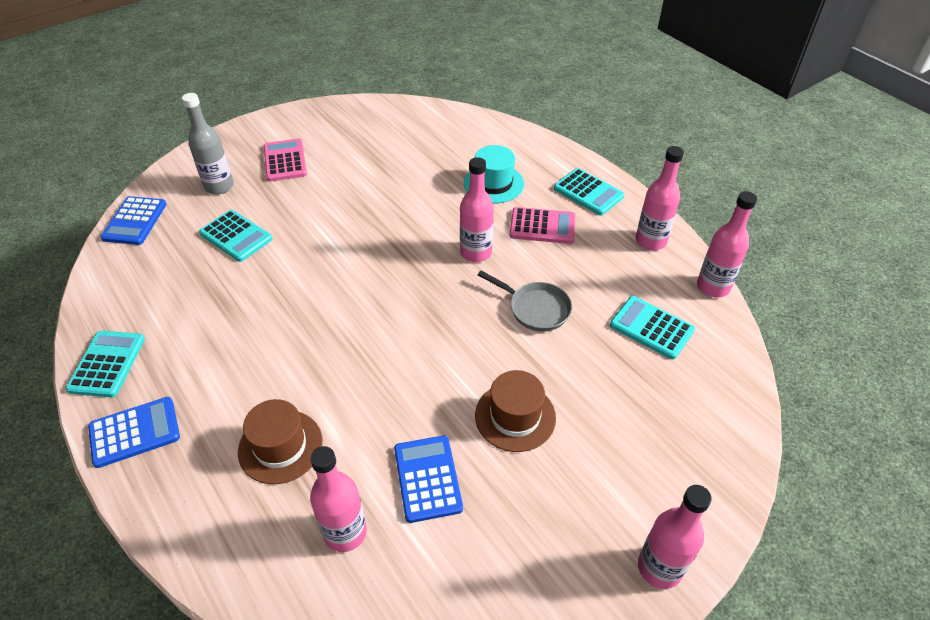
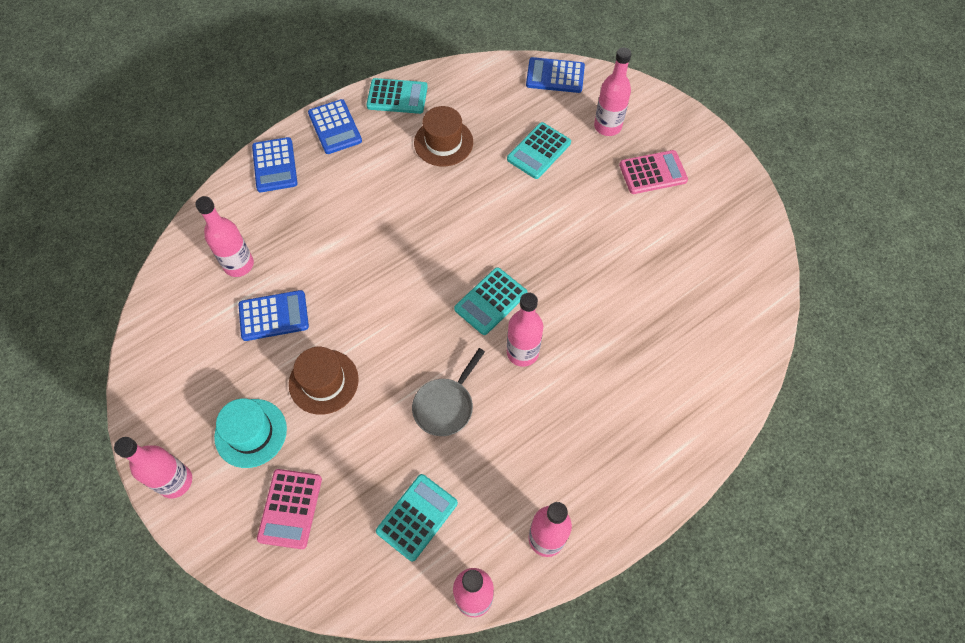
camera: 90 degrees right, 15 degrees up
grey bottle [182,93,234,194] -> pink bottle [594,47,632,136]
brown hat [238,399,323,484] -> brown hat moved to [414,106,473,166]
turquoise hat [464,145,524,203] -> turquoise hat moved to [214,398,287,468]
pink calculator [509,207,576,244] -> pink calculator moved to [257,469,322,549]
turquoise calculator [554,168,624,215] -> turquoise calculator moved to [454,267,527,335]
none -> blue calculator [252,137,298,192]

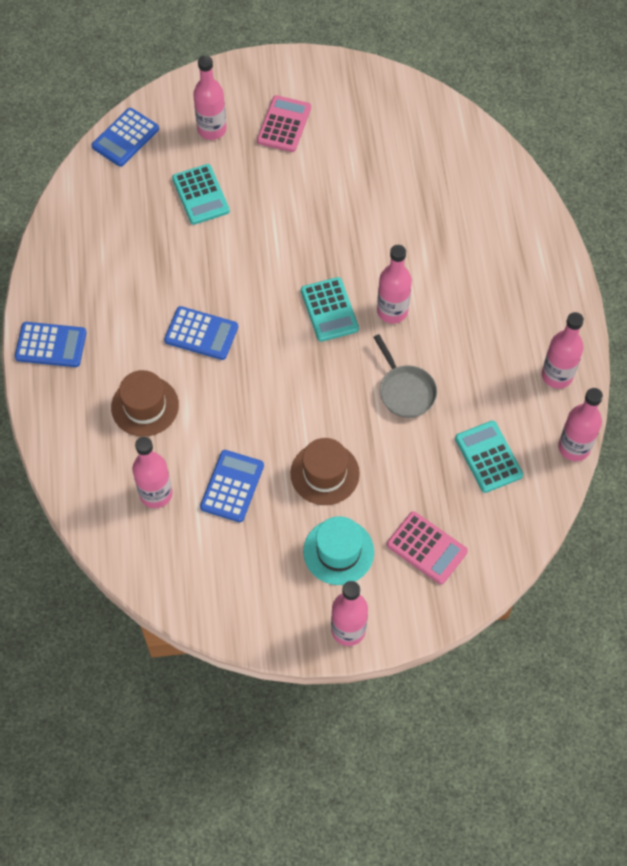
camera: 60 degrees left, 0 degrees up
blue calculator [252,137,298,192] -> blue calculator moved to [164,306,238,360]
turquoise calculator [366,78,428,114] -> none
brown hat [414,106,473,166] -> brown hat moved to [111,370,179,437]

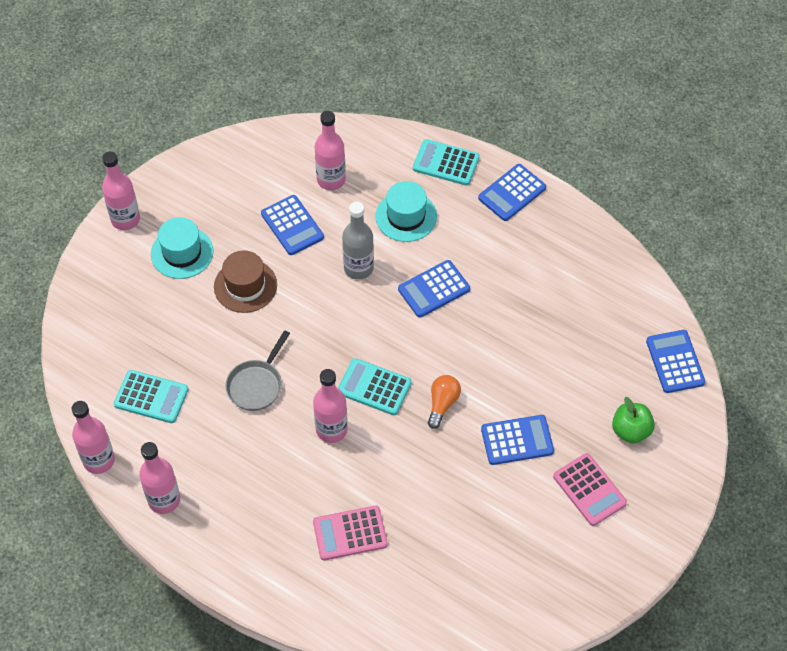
camera: 130 degrees right, 5 degrees down
brown hat [111,370,179,437] -> turquoise hat [375,181,437,242]
turquoise calculator [172,164,230,225] -> turquoise calculator moved to [413,139,480,186]
pink bottle [193,55,227,140] -> green apple [612,397,655,444]
grey pan [373,334,437,418] -> grey pan turned 75 degrees counterclockwise [225,330,290,411]
pink calculator [387,511,468,584] -> pink calculator moved to [313,505,388,560]
none -> grey bottle [342,202,374,280]
none -> orange light bulb [428,375,461,429]
none -> blue calculator [481,415,554,465]

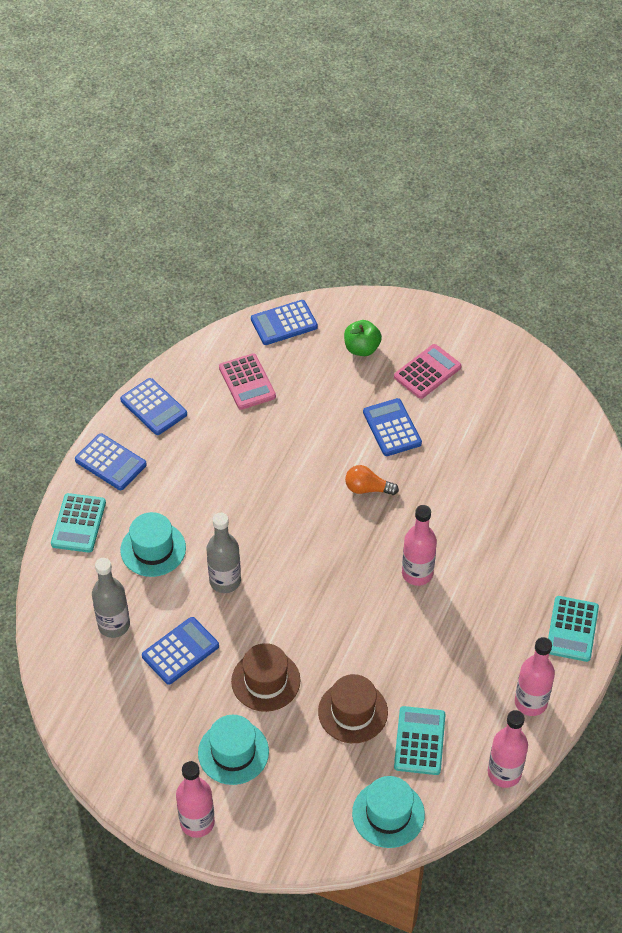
camera: 100 degrees left, 5 degrees down
grey pan [225,330,290,411] -> none
pink calculator [313,505,388,560] -> pink calculator moved to [219,353,276,410]
pink bottle [315,111,346,190] -> grey bottle [92,558,130,638]
turquoise calculator [338,358,412,415] -> turquoise calculator moved to [548,596,599,662]
blue calculator [398,260,470,318] -> blue calculator moved to [120,378,187,435]
none -> brown hat [318,674,388,743]
none -> turquoise hat [352,776,425,848]

